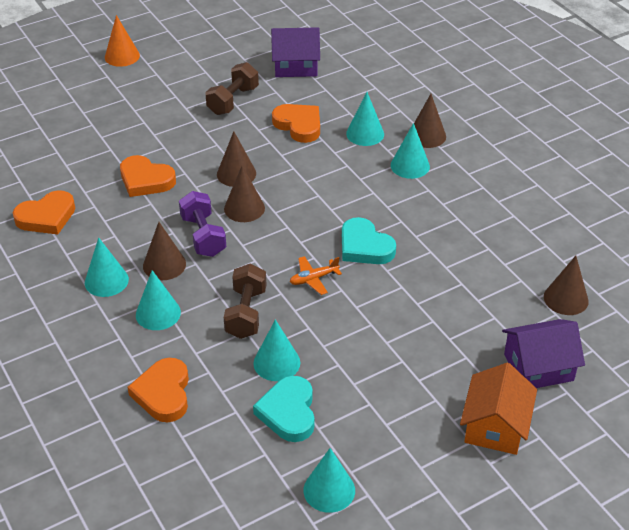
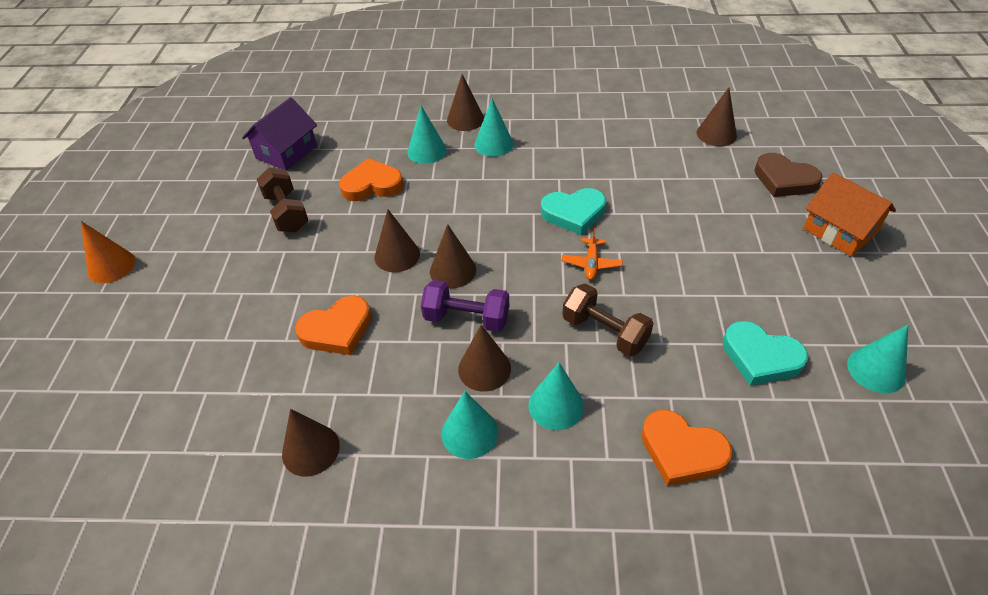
camera: 55 degrees left, 5 degrees up
orange heart [13,190,75,234] -> brown cone [282,409,340,477]
turquoise cone [253,319,300,381] -> none
purple house [502,319,585,388] -> brown heart [754,153,823,197]

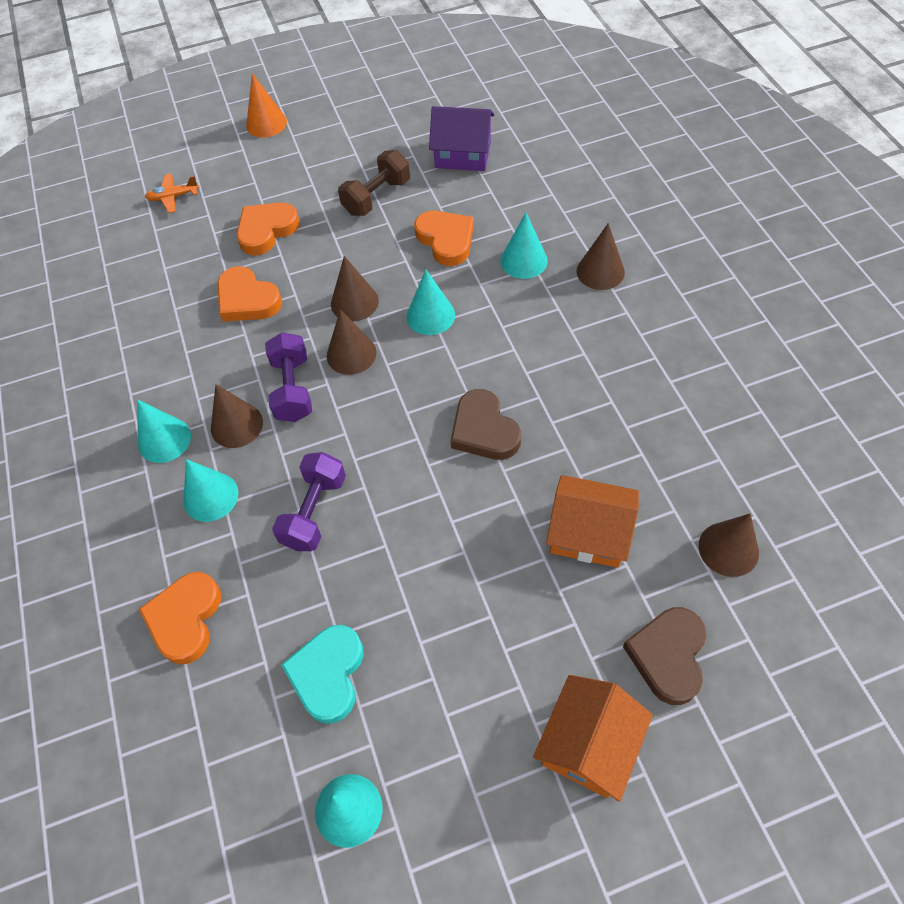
camera: 70 degrees right, 10 degrees up
brown cone [282,409,340,477] -> none
turquoise cone [474,98,513,157] -> turquoise cone moved to [406,270,455,335]
turquoise heart [541,188,606,235] -> brown heart [451,389,521,460]
orange plane [561,228,623,280] -> orange plane moved to [145,173,199,213]
brown dumbbell [562,283,654,357] -> purple dumbbell [272,452,346,551]
none -> orange heart [237,202,300,256]
none -> orange house [546,475,639,568]

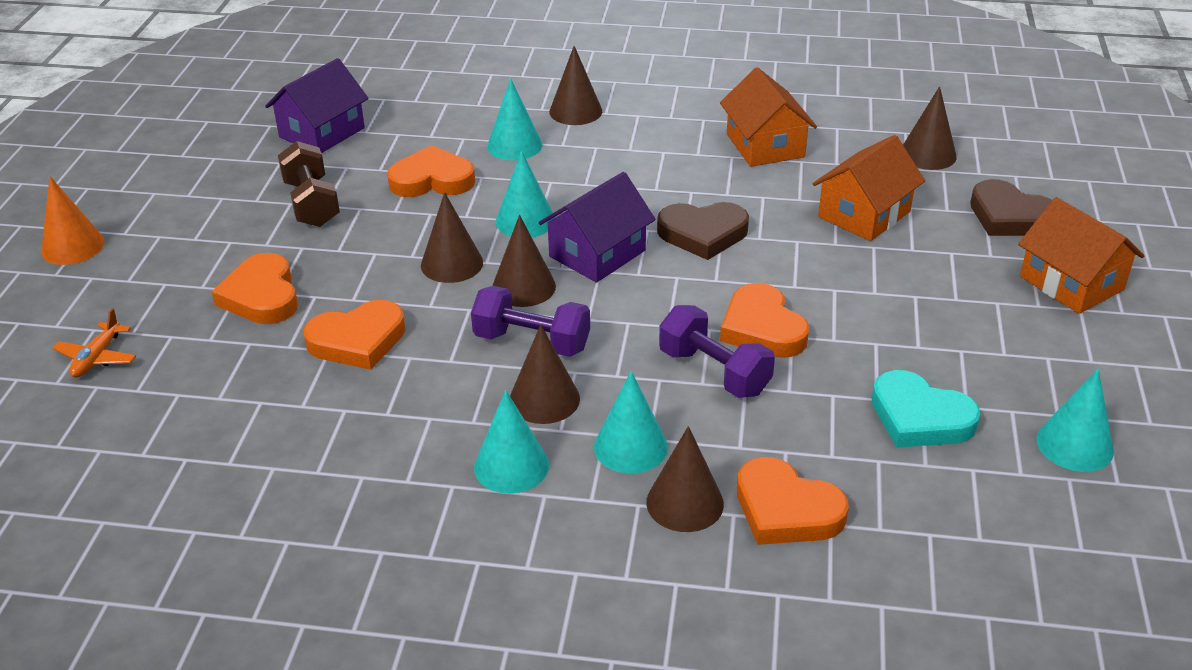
camera: 65 degrees left, 20 degrees down
none -> purple house [538,172,656,283]
none -> brown cone [646,426,724,532]
none -> orange house [720,67,817,167]
none -> orange heart [720,283,809,358]

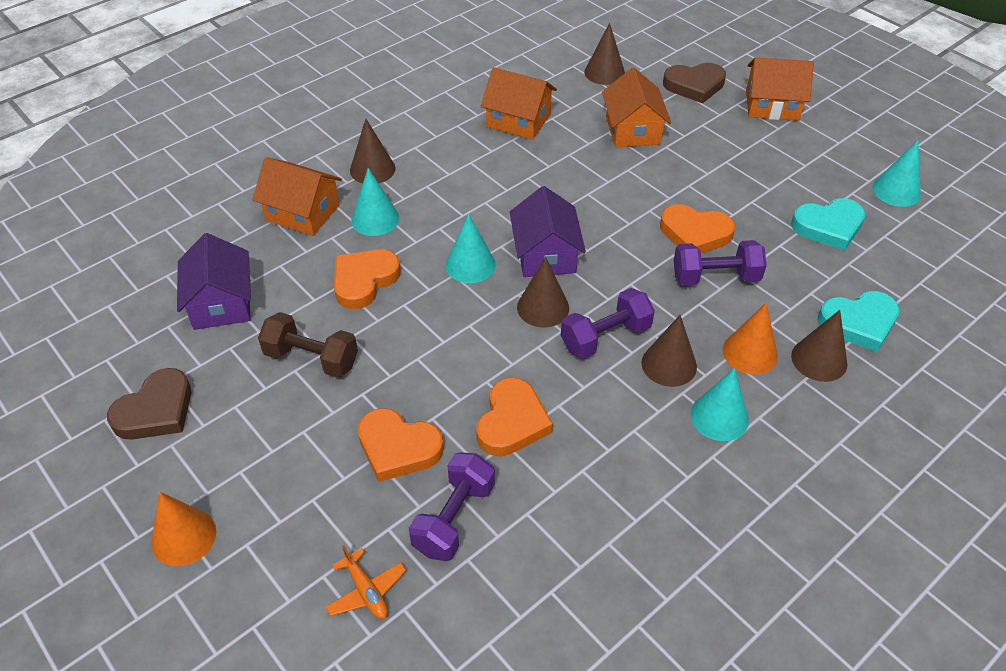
camera: 50 degrees left, 10 degrees up
brown cone [421,192,483,283] -> none
turquoise cone [594,371,668,474] -> orange cone [723,303,778,375]
brown heart [657,202,749,260] -> brown heart moved to [107,368,191,440]
orange heart [737,457,849,545] -> turquoise heart [818,291,900,352]
none -> orange house [253,157,342,236]
none -> purple dumbbell [409,452,495,561]

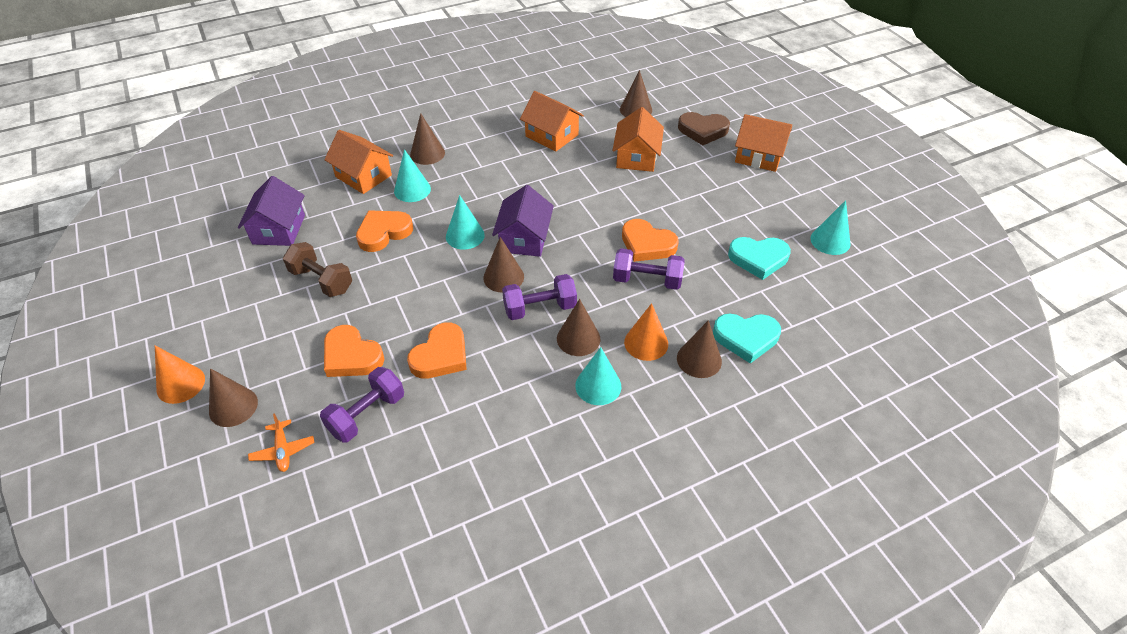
camera: 15 degrees right, 0 degrees up
brown heart [107,368,191,440] -> none
none -> brown cone [209,368,258,427]

